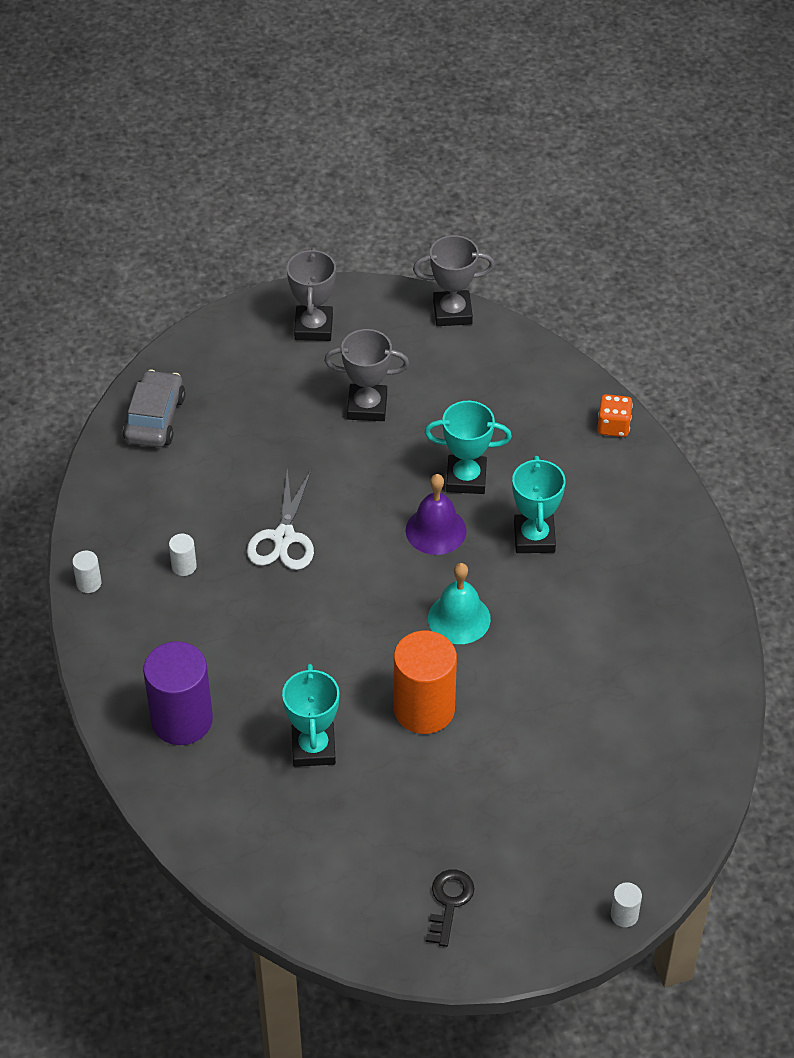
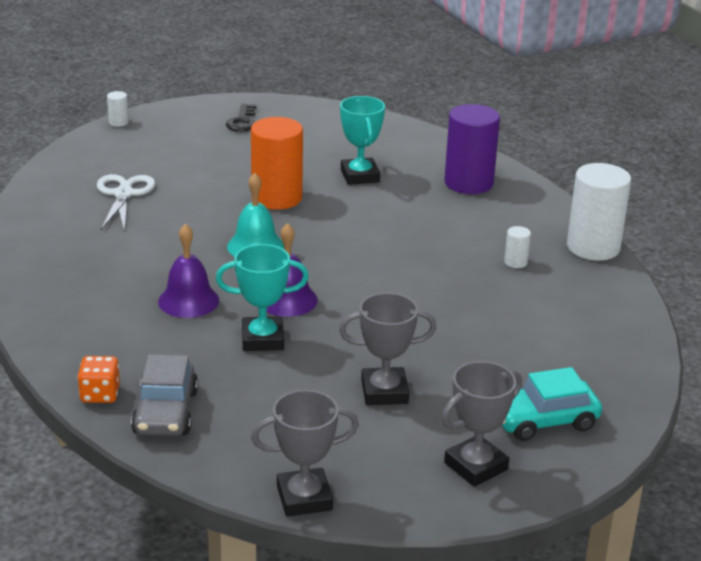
camera: 170 degrees right, 20 degrees down
white cylinder [72,551,102,593] -> white cylinder [567,163,631,260], size x2.35
grey car [123,370,185,447] -> grey car moved to [131,354,198,436]
white scissors [247,469,314,570] -> white scissors moved to [97,174,155,232]
grey trophy [287,248,336,341] -> grey trophy turned 60 degrees clockwise [441,361,522,487]
turquoise trophy [512,456,566,553] -> purple bell [158,224,219,318]
none -> turquoise car [502,367,602,441]

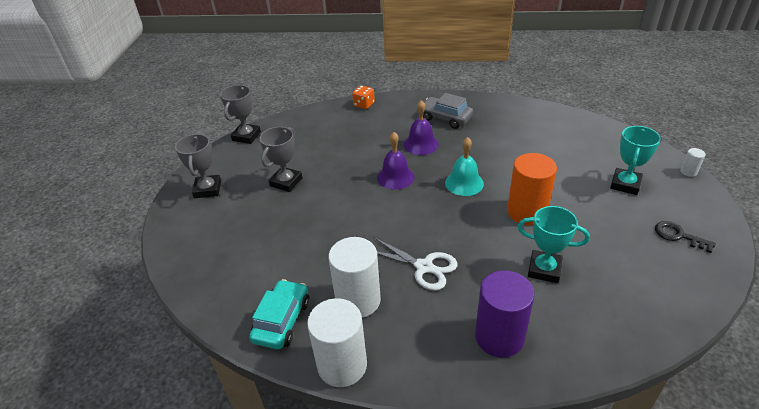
camera: 125 degrees right, 10 degrees up
white scissors [97,174,155,232] -> white scissors moved to [374,237,458,291]
grey car [131,354,198,436] -> grey car moved to [423,93,473,129]
turquoise trophy [216,244,309,351] -> turquoise trophy moved to [610,126,661,195]
turquoise car [502,367,602,441] -> turquoise car moved to [249,279,310,349]
white cylinder [504,226,531,268] -> white cylinder [328,237,381,318], size x2.35

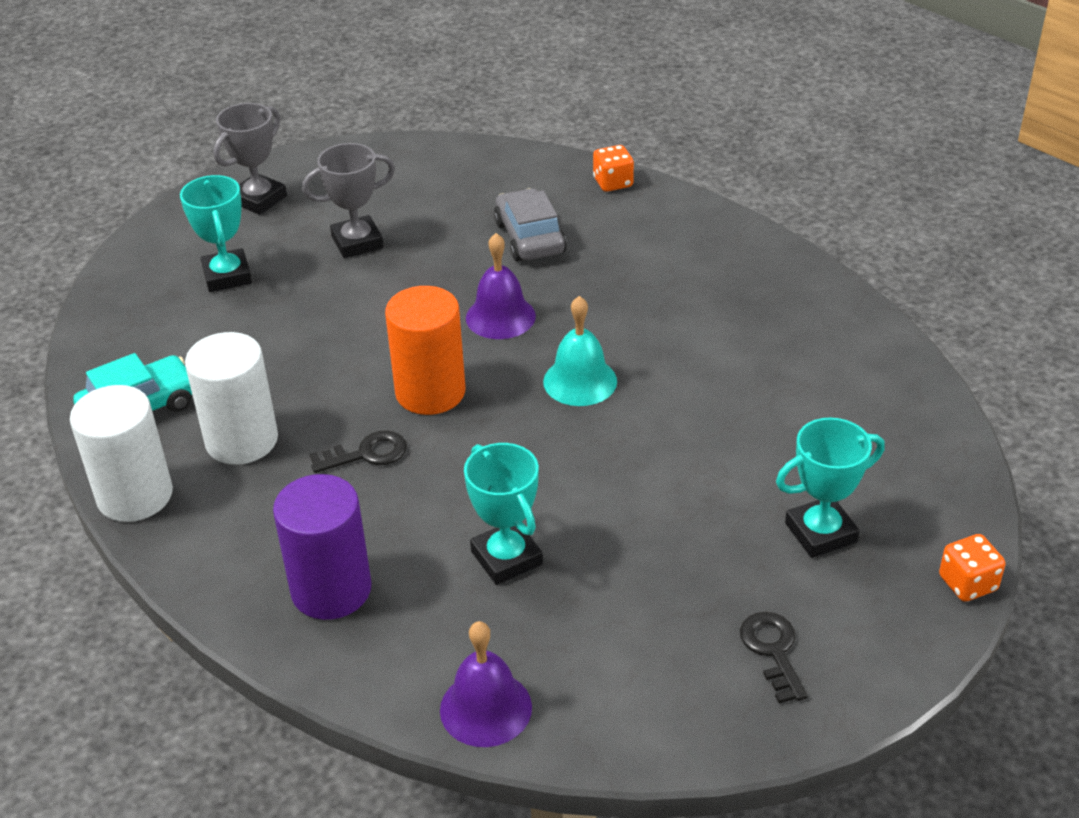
camera: 40 degrees right, 0 degrees up
grey trophy [220,85,261,144] -> none
white scissors [374,237,458,291] -> black key [309,430,407,473]
purple bell [404,100,439,155] -> purple bell moved to [440,621,532,747]
grey car [423,93,473,129] -> grey car moved to [494,188,567,262]
orange cylinder [507,153,557,225] -> orange cylinder moved to [385,286,465,415]
white cylinder [680,148,706,177] -> orange dice [939,534,1006,602]
none -> turquoise trophy [180,175,252,292]

